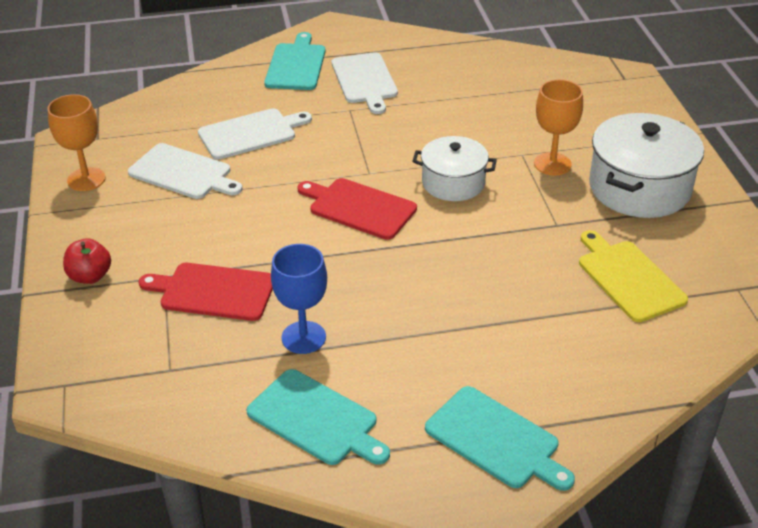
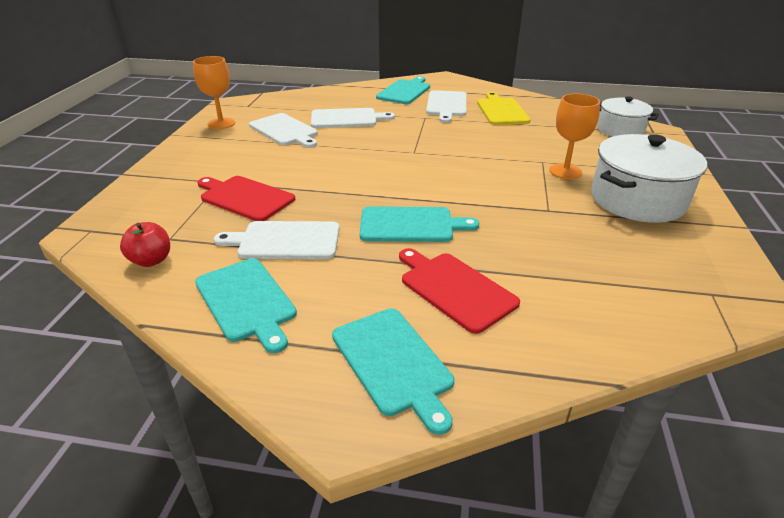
camera: 20 degrees right, 5 degrees down
red apple [63,238,111,284] -> red apple moved to [120,222,170,267]
blue goblet [271,244,327,354] -> white cutting board [214,221,340,259]
red cutting board [298,178,417,240] -> red cutting board moved to [399,248,520,334]
white pot [412,136,497,201] -> white pot moved to [597,96,659,137]
yellow cutting board [579,230,688,322] -> yellow cutting board moved to [477,92,530,125]
none -> turquoise cutting board [360,206,479,242]

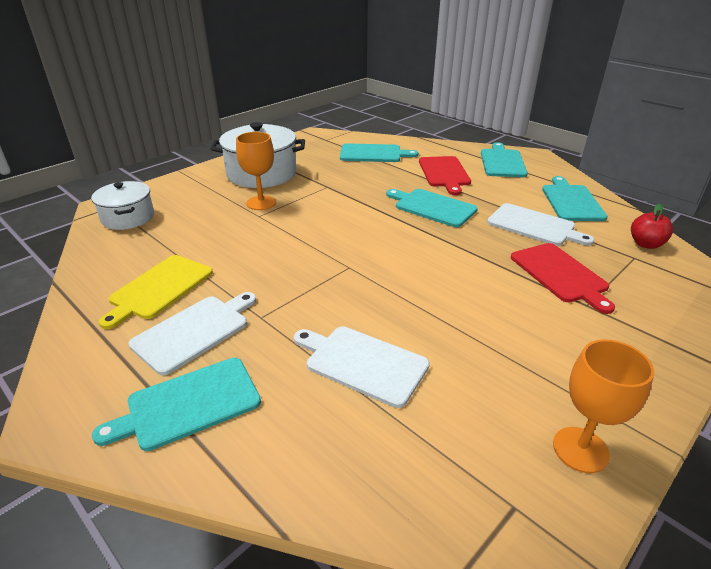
camera: 145 degrees left, 0 degrees up
white cutting board [249,113,318,148] -> none
none -> turquoise cutting board [340,143,418,162]

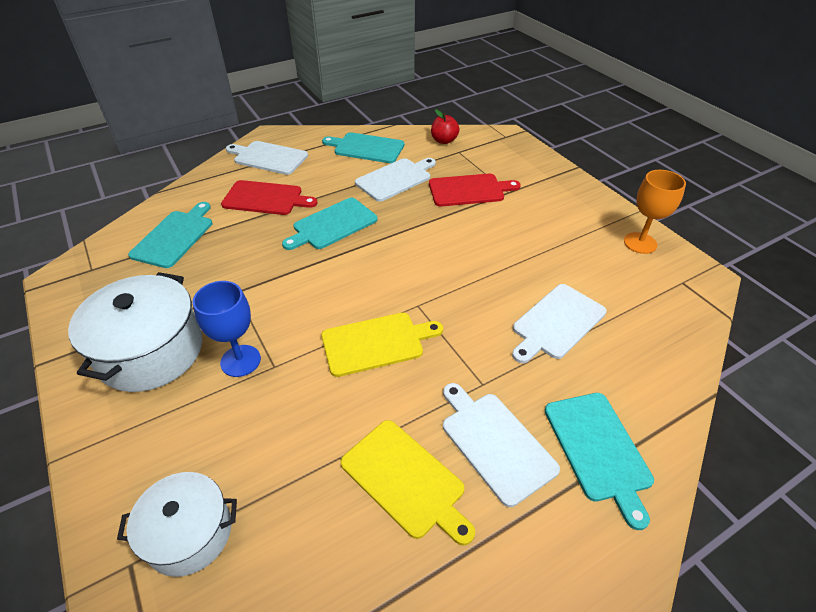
camera: 75 degrees left, 10 degrees up
orange goblet [236,132,276,210] -> blue goblet [193,281,261,377]
turquoise cutting board [481,142,528,177] -> white cutting board [226,141,308,175]
none -> yellow cutting board [321,313,443,377]

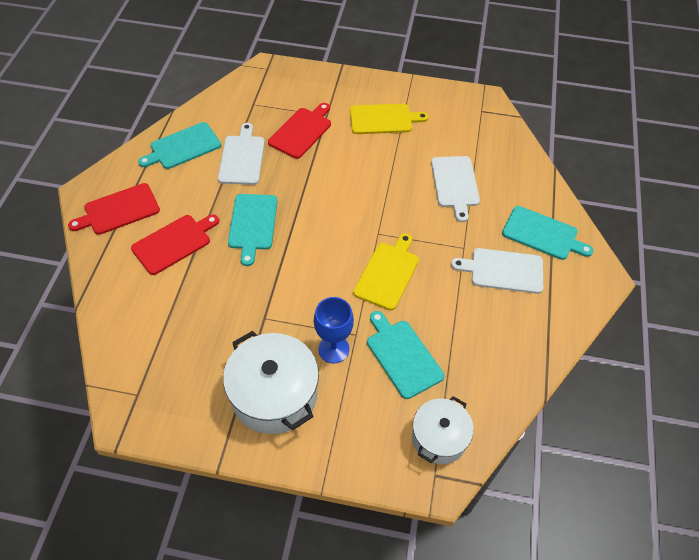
camera: 50 degrees left, 10 degrees up
turquoise cutting board [128,202,212,268] -> turquoise cutting board moved to [367,311,444,399]
white cutting board [226,141,308,175] -> red cutting board [68,183,160,235]
yellow cutting board [341,420,475,546] -> yellow cutting board moved to [350,104,429,134]
red apple [431,109,460,144] -> none
orange goblet [624,170,686,254] -> none

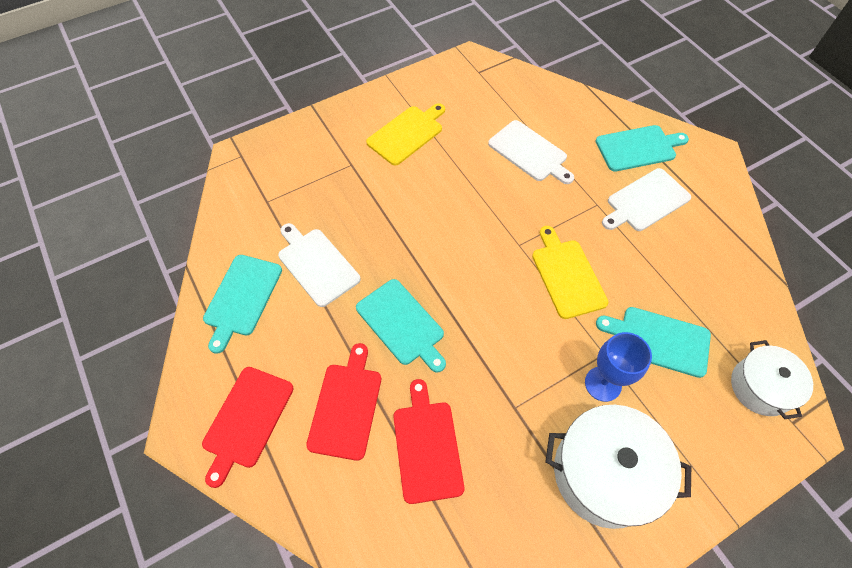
camera: 40 degrees left, 5 degrees up
red cutting board [268,103,331,159] -> red cutting board moved to [393,379,464,504]

